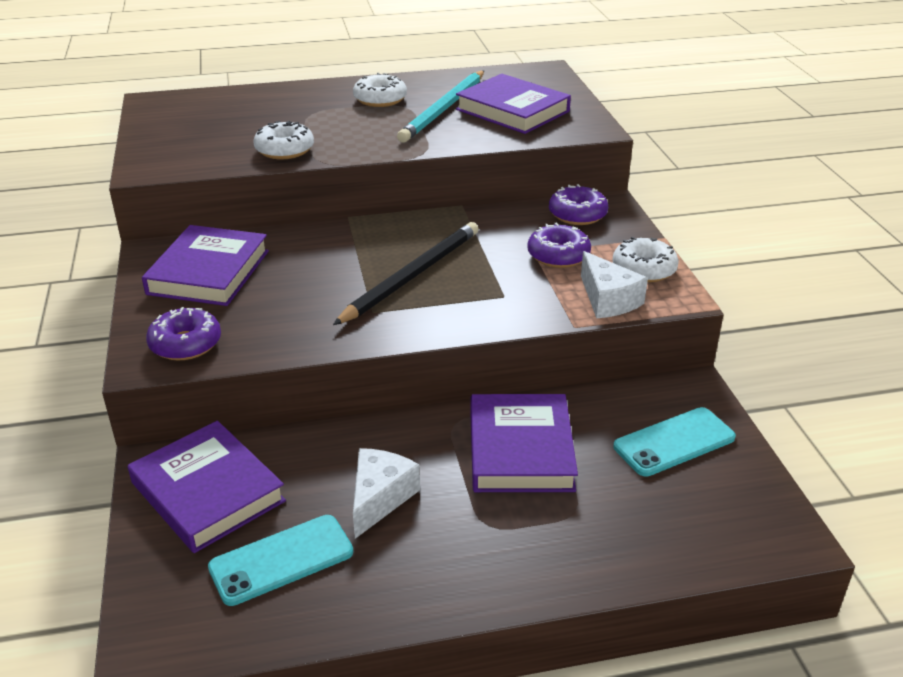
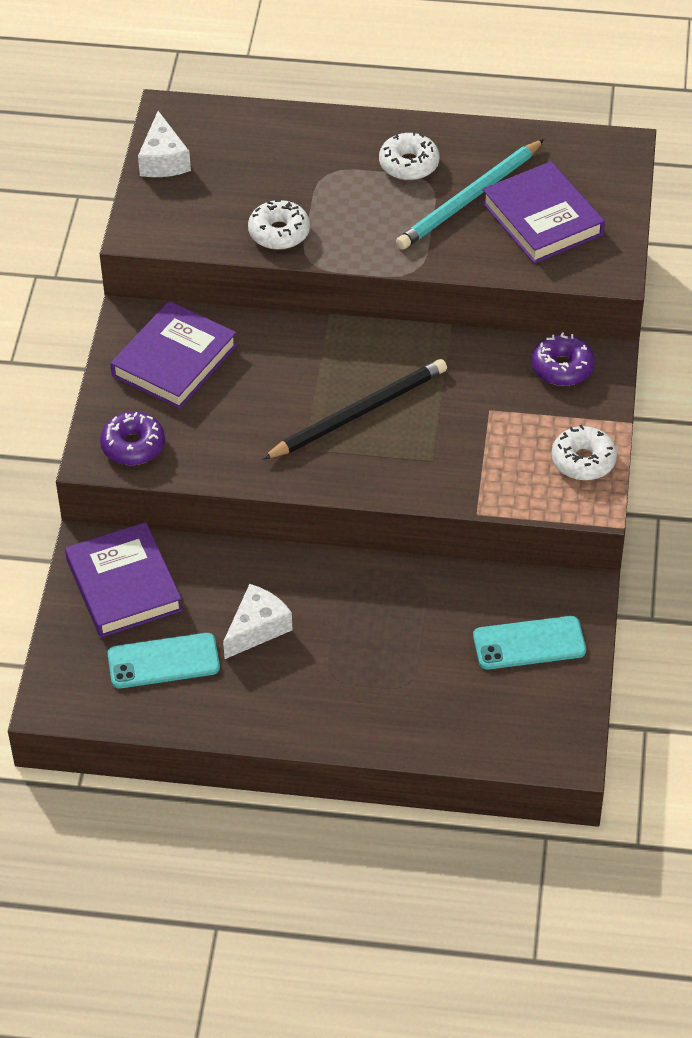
camera: 20 degrees right, 15 degrees up
purple book [470,394,578,492] -> none
purple donut [527,223,591,268] -> none
white cheese [581,251,648,318] -> white cheese moved to [138,111,191,177]

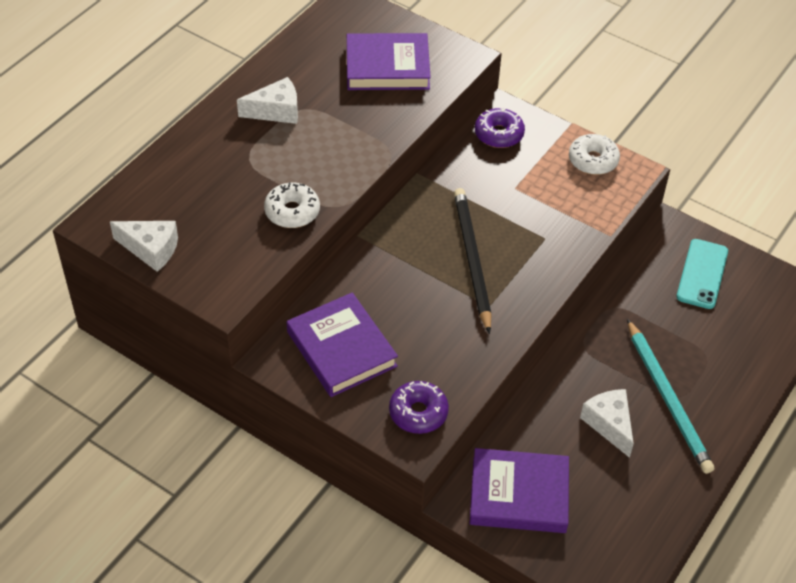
camera: 65 degrees left, 0 degrees up
turquoise phone [108,633,220,688] -> none
white donut [379,131,439,180] -> white cheese [237,77,298,124]
turquoise pencil [396,139,544,250] -> turquoise pencil moved to [627,319,714,474]

